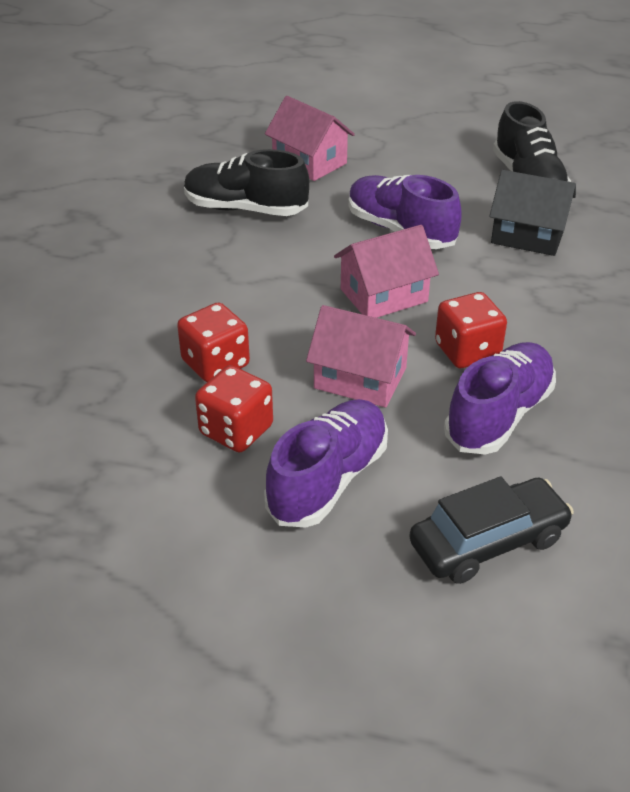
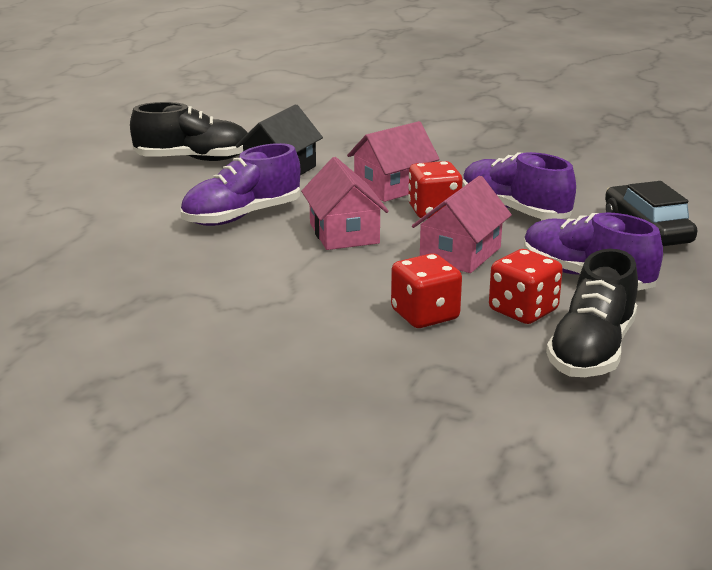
camera: 80 degrees left, 15 degrees down
black shoe [184,149,309,216] -> black shoe moved to [546,249,638,377]
pink house [265,96,355,181] -> pink house moved to [347,121,440,202]

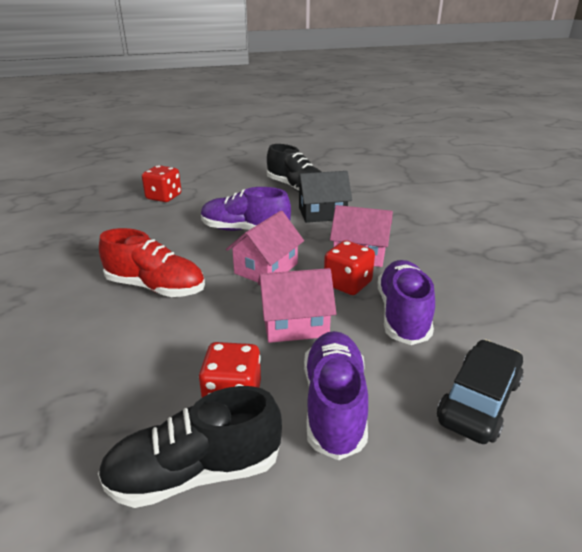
camera: 50 degrees right, 5 degrees up
red dice [391,253,462,328] -> red dice moved to [142,165,182,202]
none -> red shoe [99,228,205,297]

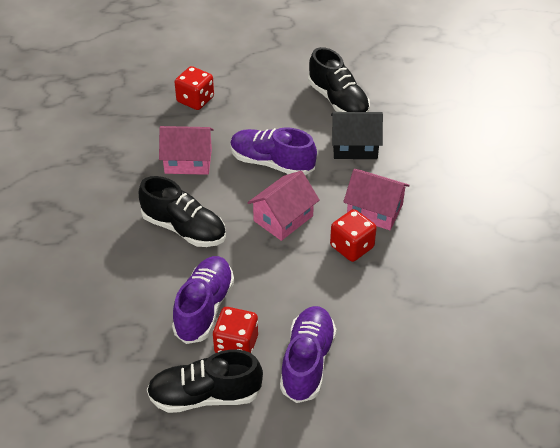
camera: 10 degrees right, 15 degrees up
red shoe [99,228,205,297] -> black shoe [139,176,226,247]
pink house [258,268,336,343] -> pink house moved to [159,126,214,175]
purple shoe [378,260,435,345] -> purple shoe moved to [172,256,234,344]
black car [437,340,524,444] -> none

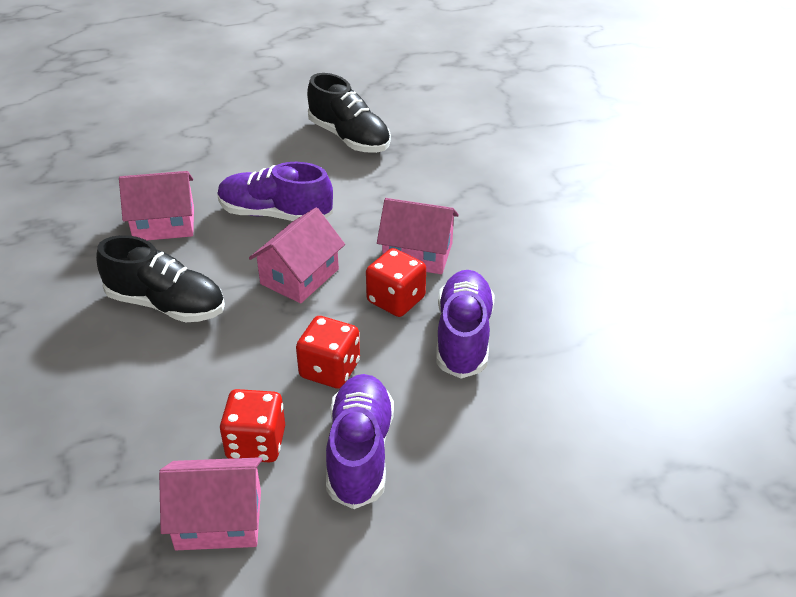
camera: 10 degrees left, 5 degrees down
black shoe [147,350,263,413] -> pink house [159,457,262,550]
purple shoe [172,256,234,344] -> purple shoe moved to [436,270,495,379]
red dice [174,66,214,110] -> red dice moved to [296,316,360,389]
black house [331,112,383,159] -> none

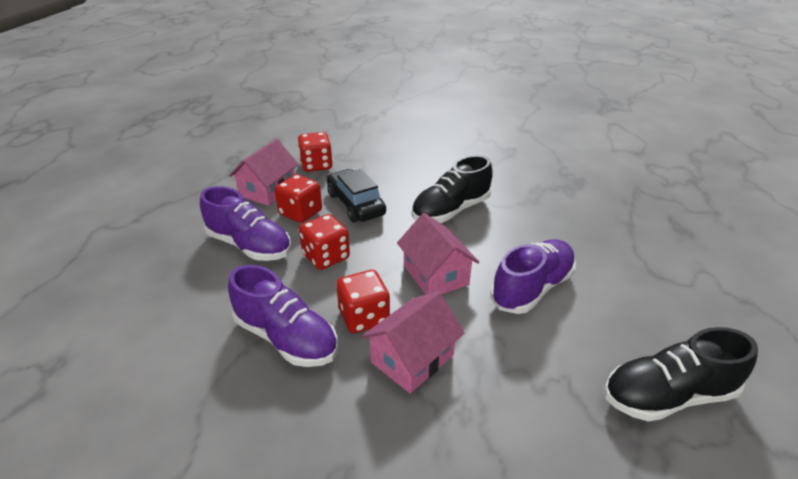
camera: 120 degrees right, 5 degrees down
pink house [119,171,194,240] -> none
none -> red dice [298,132,333,172]
none -> black car [327,169,386,222]

